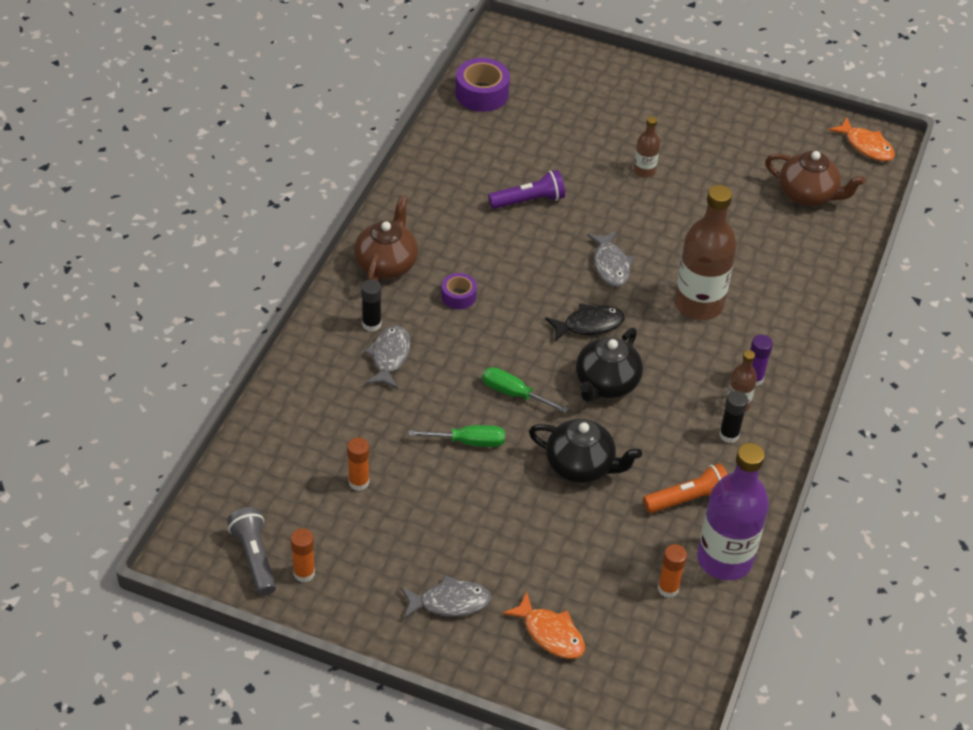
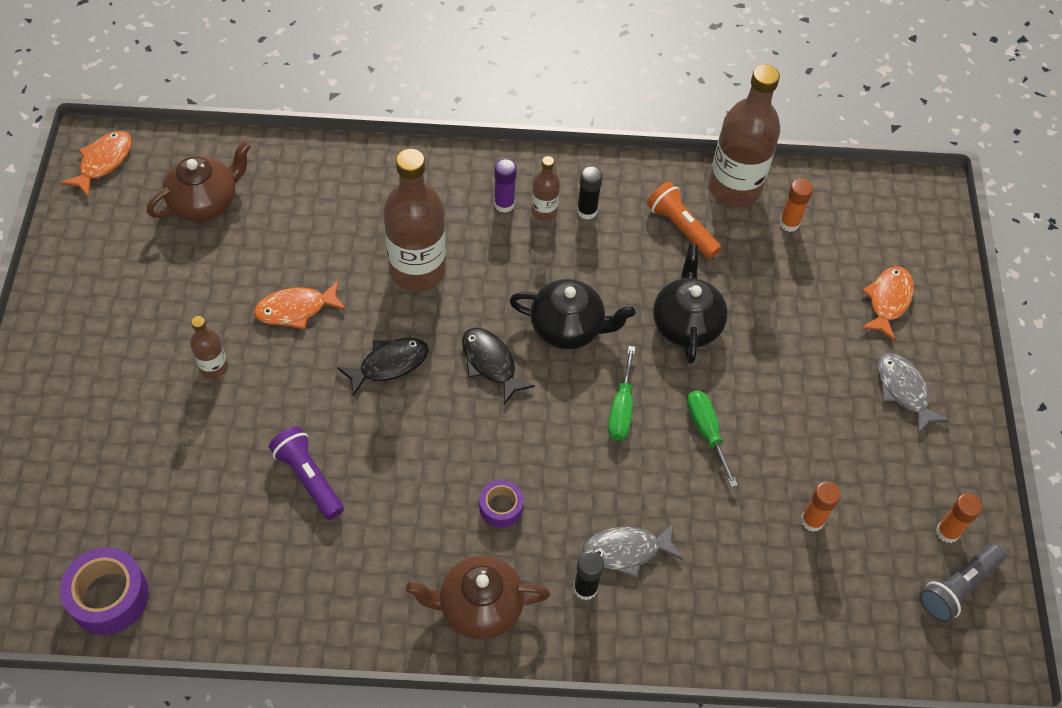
camera: 110 degrees left, 10 degrees up
grey fish [587,231,634,287] -> black fish [337,338,429,397]
purple bottle [697,443,769,580] -> brown bottle [708,64,780,207]
brown teapot [765,151,865,206] -> brown teapot turned 45 degrees clockwise [147,141,251,222]
none -> orange fish [254,281,346,329]

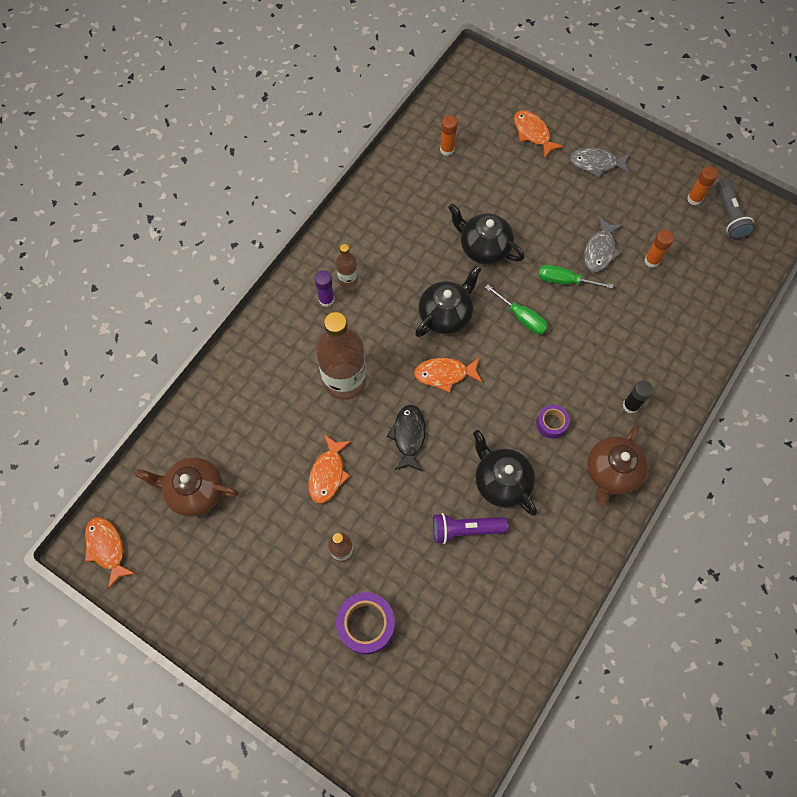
camera: 55 degrees left, 10 degrees up
purple tape [60,547,149,635] -> purple tape moved to [336,592,395,654]
brown teapot [147,141,251,222] -> brown teapot turned 75 degrees counterclockwise [135,457,239,517]
black fish [462,328,535,405] -> orange fish [414,357,482,393]
black glue stick [577,166,603,220] -> none
grey fish [582,522,683,578] -> grey fish moved to [584,217,623,272]
orange flashlight [647,182,721,259] -> none
brown bottle [708,64,780,207] -> none
none -> black teapot [473,430,537,516]

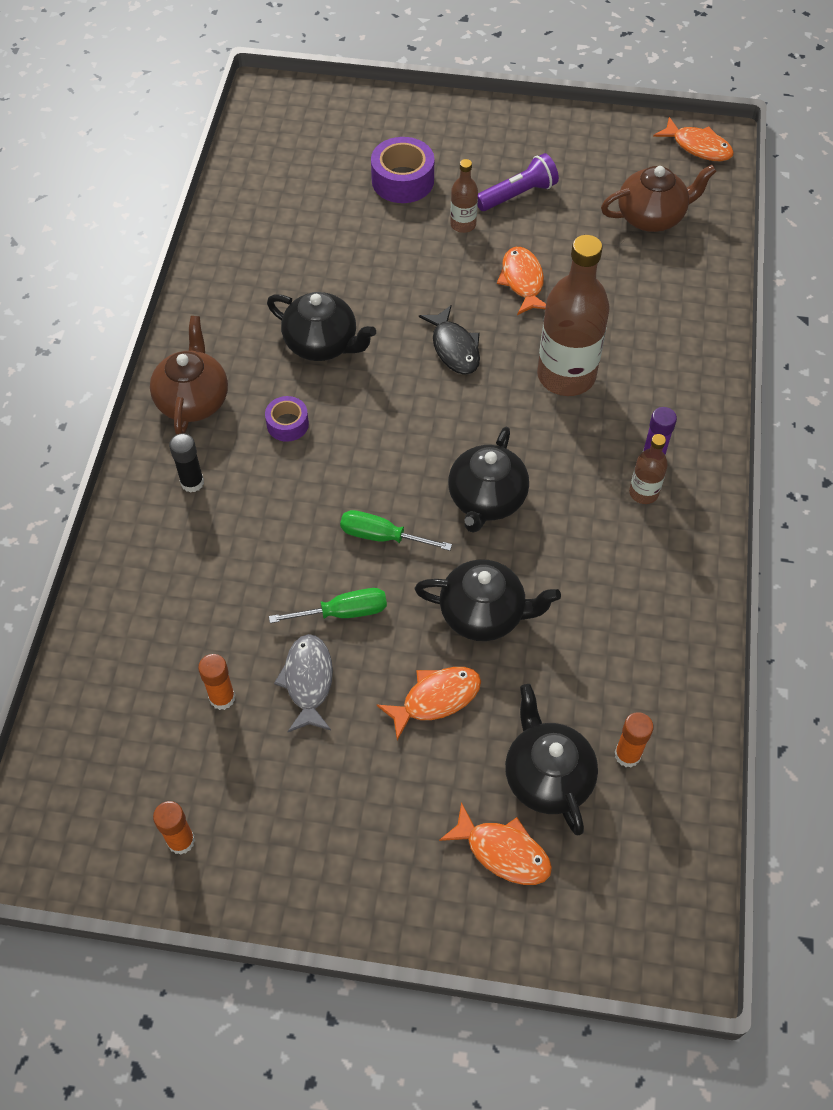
camera: 155 degrees right, 10 degrees down
orange fish [414,357,482,393] -> orange fish moved to [377,667,481,740]
purple flashlight [433,513,508,544] -> purple flashlight moved to [478,153,559,211]
grey fish [570,148,630,178] -> none
grey flashlight [716,178,755,239] -> none
none -> black teapot [505,684,598,835]

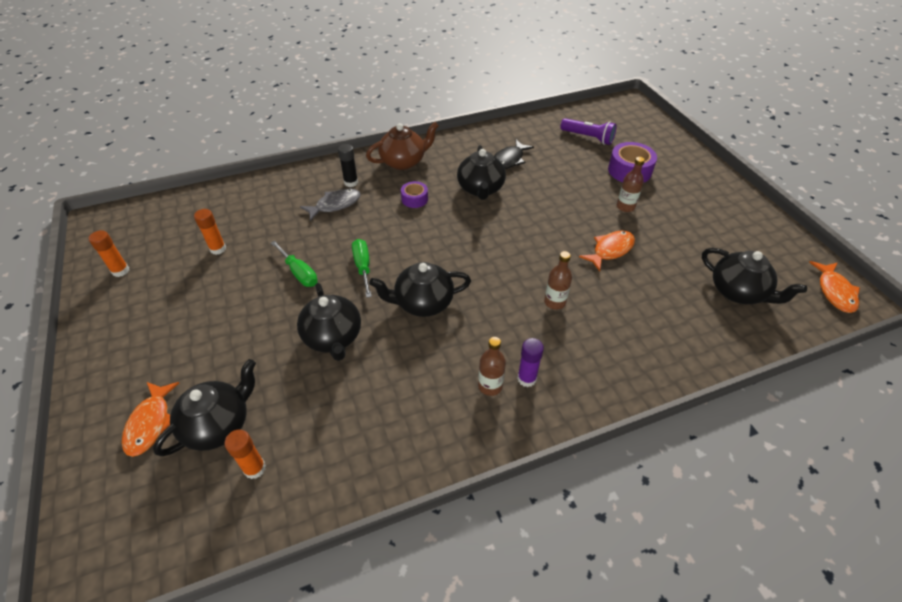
camera: 60 degrees right, 10 degrees down
grey fish [274,634,333,732] -> grey fish moved to [300,189,361,221]
orange fish [377,667,481,740] -> none
black fish [419,305,480,375] -> black fish moved to [494,140,534,169]
purple flashlight [478,153,559,211] -> purple flashlight moved to [560,118,617,145]
brown bottle [537,235,610,396] -> brown bottle [544,251,572,310], size x0.48
brown teapot [601,165,717,232] -> black teapot [702,248,807,304]

